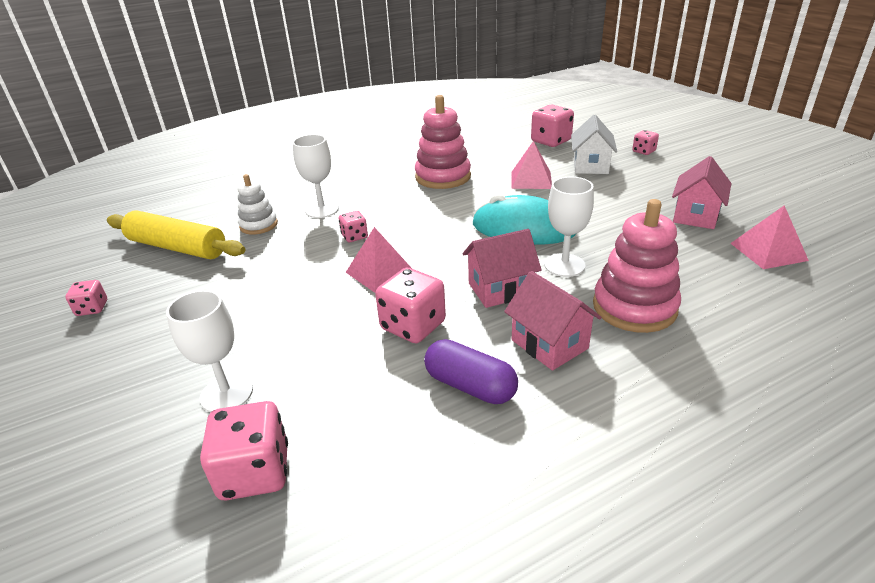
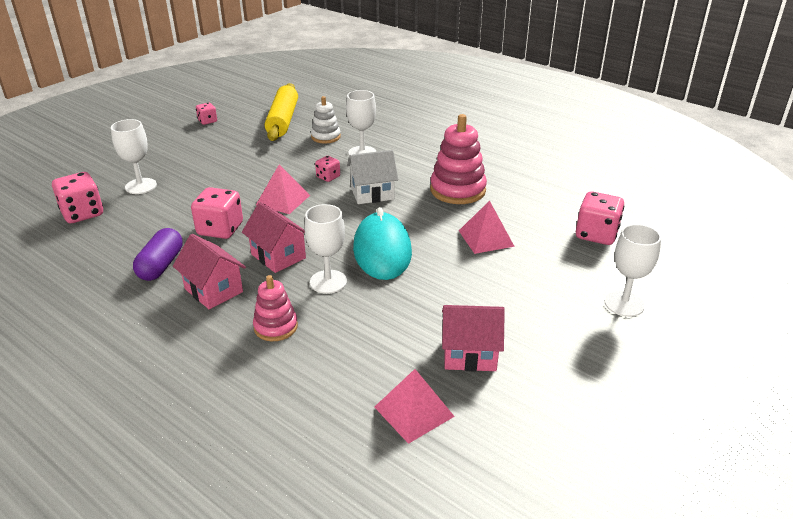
camera: 65 degrees right, 0 degrees up
pink house [504,271,602,371] -> pink house turned 75 degrees counterclockwise [173,234,246,309]
white house [571,115,617,174] -> white house moved to [347,150,398,204]
pink stacking toy [593,199,681,333] -> pink stacking toy [253,275,298,341], size x0.60
pink dice [632,130,659,155] -> white goblet [605,224,661,317]

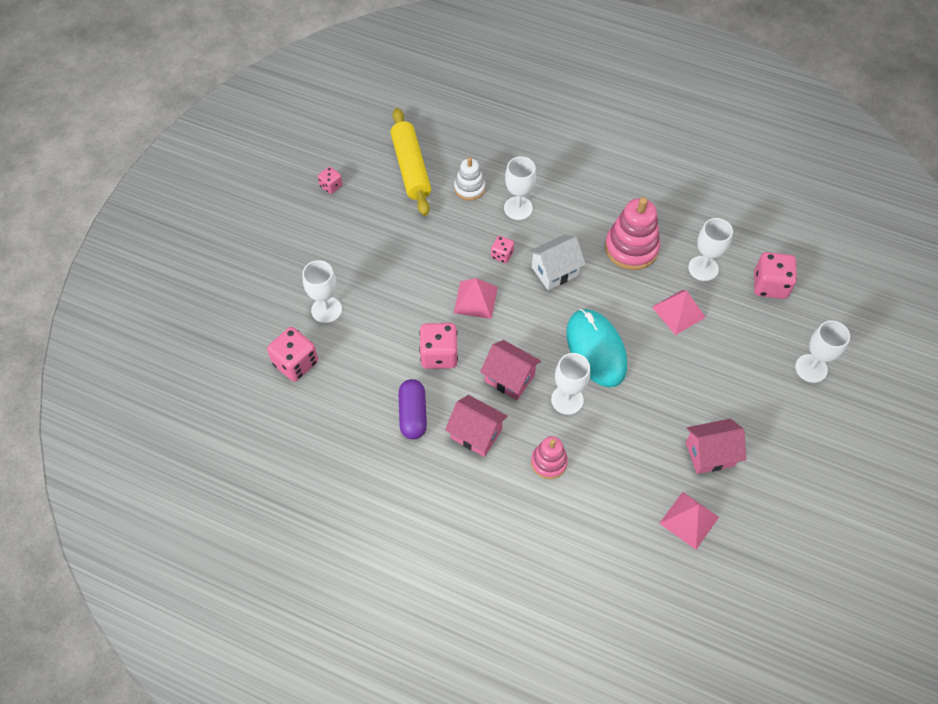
camera: 15 degrees left, 25 degrees up
none -> white goblet [688,218,733,281]

